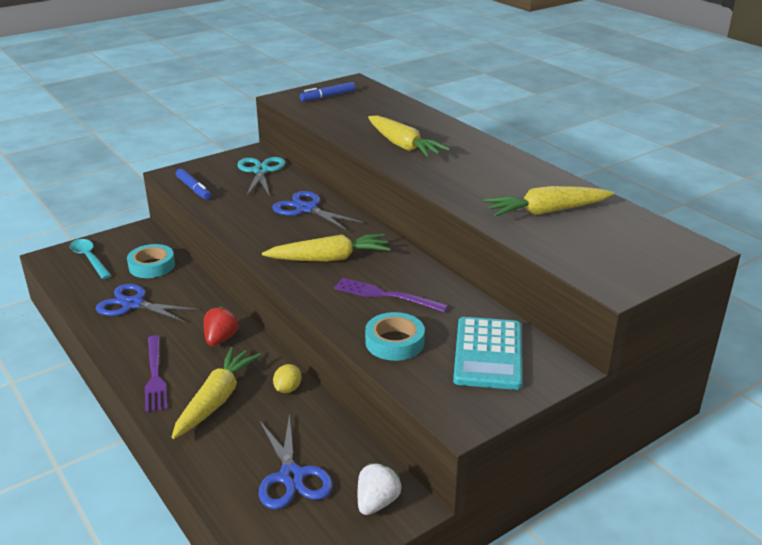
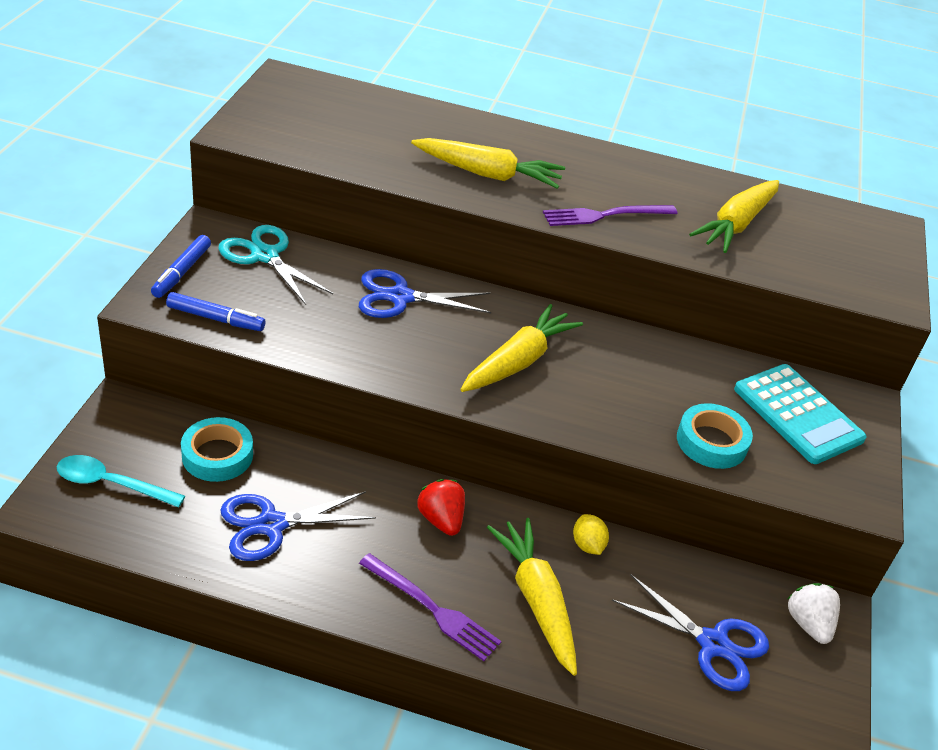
camera: 45 degrees left, 10 degrees up
blue marker [300,82,355,101] -> blue marker moved to [151,235,211,298]
purple fork [334,278,448,312] -> purple fork moved to [543,205,677,226]

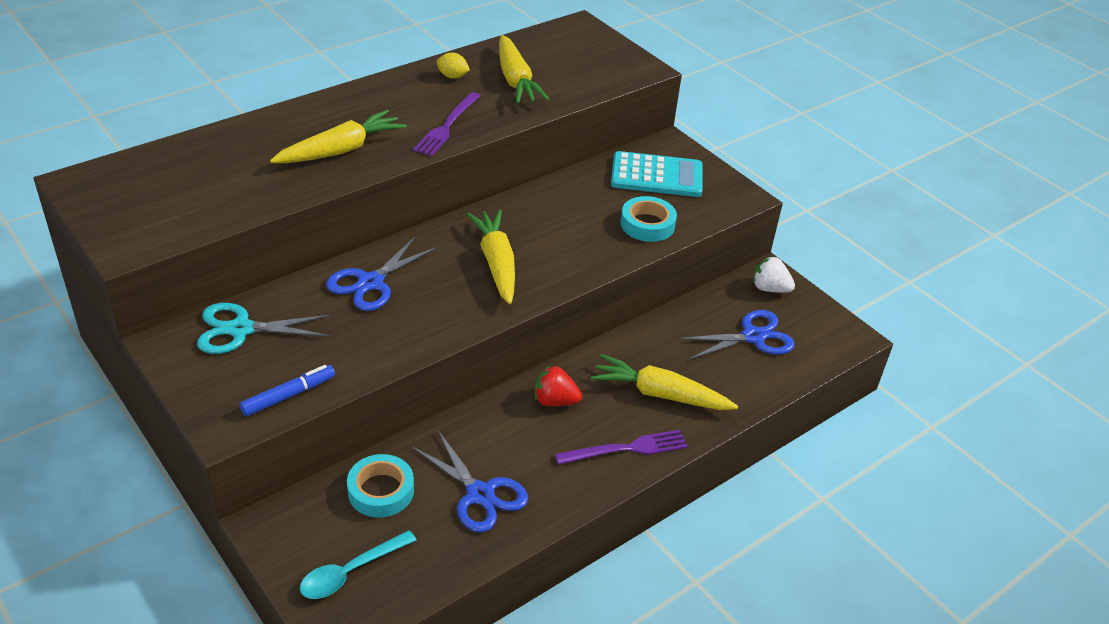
camera: 50 degrees left, 0 degrees up
blue marker [151,235,211,298] -> none
blue scissors [220,491,376,561] -> blue scissors turned 60 degrees counterclockwise [412,431,528,532]
yellow lemon [573,514,609,555] -> yellow lemon moved to [437,53,470,79]

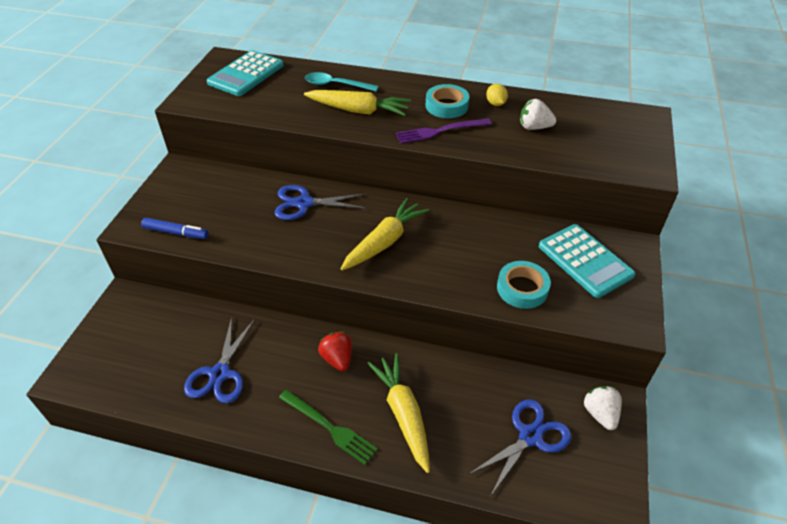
camera: 55 degrees right, 5 degrees up
turquoise scissors [197,303,331,354] -> none
turquoise spoon [300,530,417,599] -> turquoise spoon moved to [305,72,379,92]
turquoise tape [347,454,414,518] -> turquoise tape moved to [426,84,469,118]
yellow carrot [499,35,550,104] -> white strawberry [520,99,556,130]
purple fork [555,430,688,465] -> green fork [279,390,378,465]
blue scissors [677,310,795,360] -> blue scissors turned 75 degrees counterclockwise [469,399,571,497]
none -> turquoise calculator [207,50,284,96]

